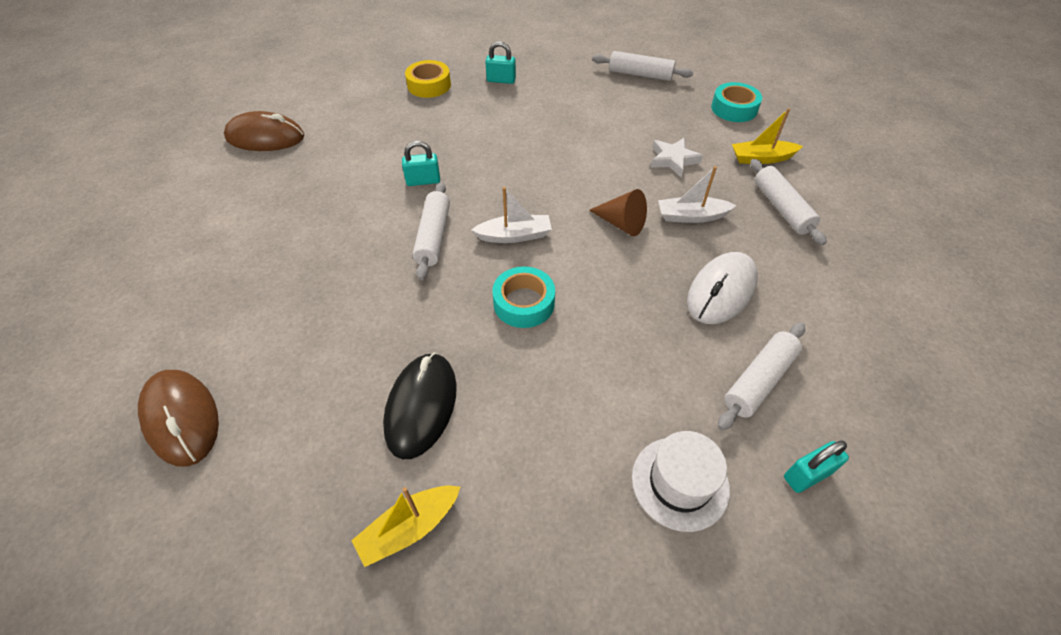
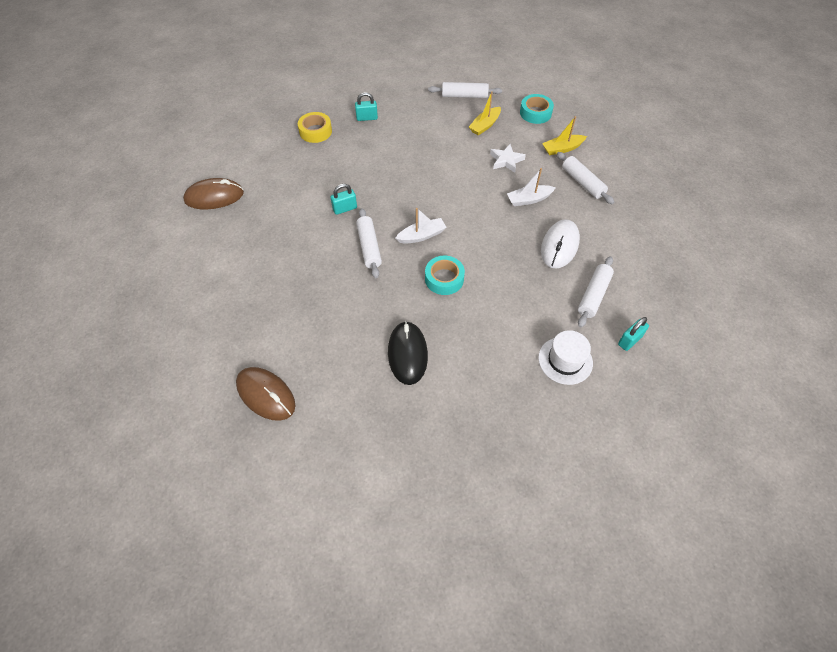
camera: 15 degrees left, 5 degrees up
yellow boat [351,486,460,567] -> yellow boat moved to [469,91,501,136]
brown cone [589,189,647,236] -> none

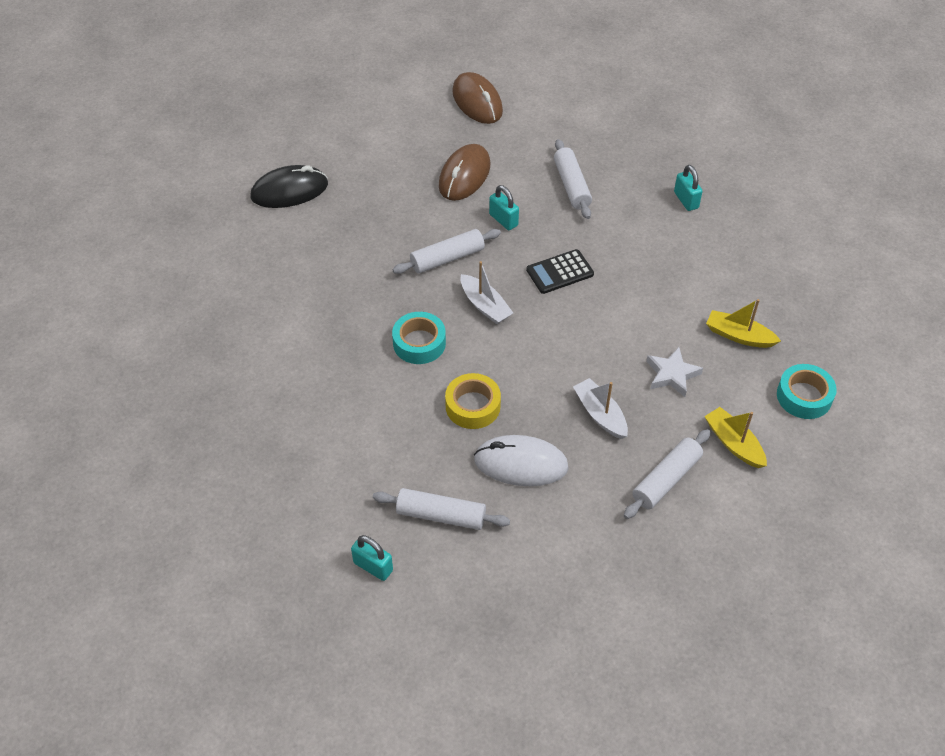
camera: 75 degrees right, 5 degrees down
brown mouse [236,367,296,421] -> brown mouse moved to [439,144,490,201]
yellow tape [298,112,332,143] -> yellow tape moved to [445,373,501,429]
black mouse [388,321,428,385] -> black mouse moved to [251,165,328,208]
white rolling pin [428,82,502,98] -> white rolling pin moved to [554,139,592,219]
white hat [538,330,593,385] -> none
none -> black calculator [526,249,594,294]

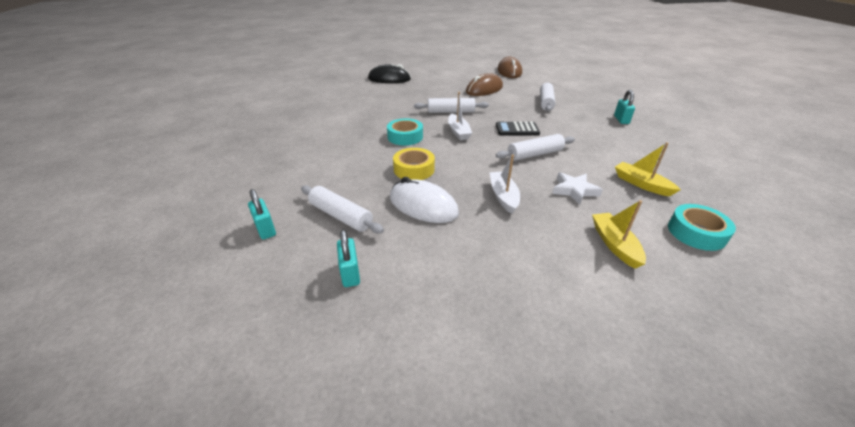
camera: 25 degrees right, 15 degrees down
turquoise padlock [489,185,519,230] -> turquoise padlock moved to [337,230,360,287]
white rolling pin [624,429,711,519] -> white rolling pin moved to [496,134,575,161]

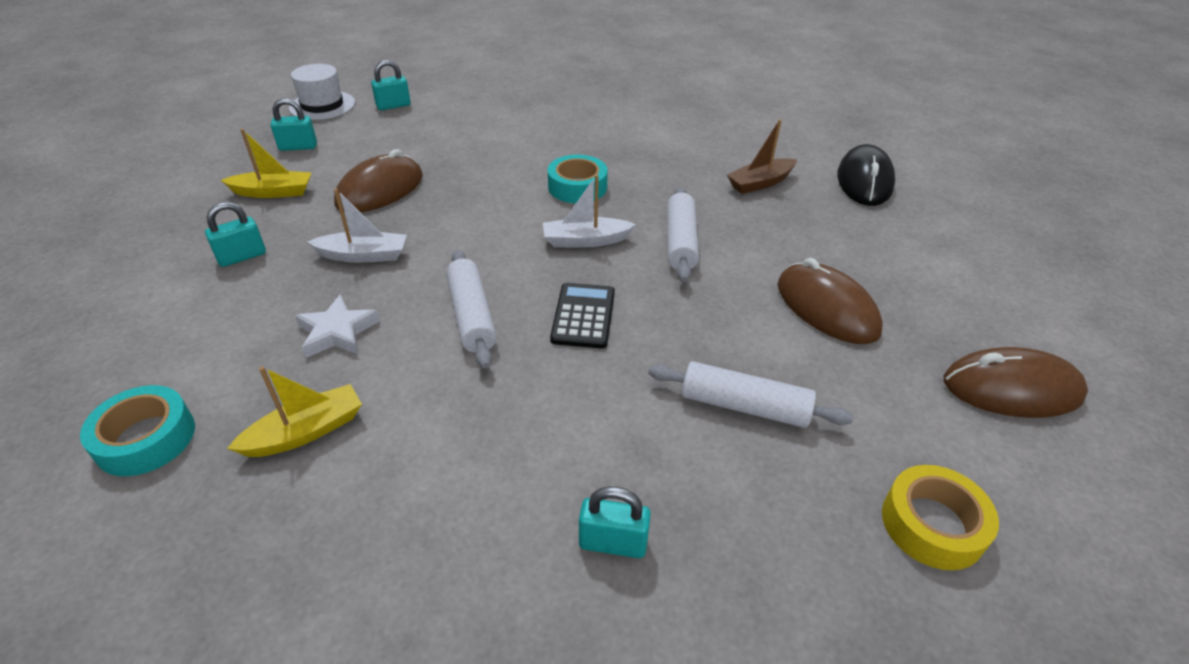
camera: 95 degrees right, 5 degrees up
white rolling pin [301,185,384,233] -> none
white mouse [390,177,459,223] -> brown mouse [334,149,423,212]
yellow tape [393,148,435,180] -> yellow tape moved to [882,465,999,570]
yellow boat [592,200,646,269] -> yellow boat moved to [221,129,312,198]
none -> turquoise padlock [205,202,266,267]
none -> white hat [289,64,355,120]
none -> brown boat [727,120,797,194]

